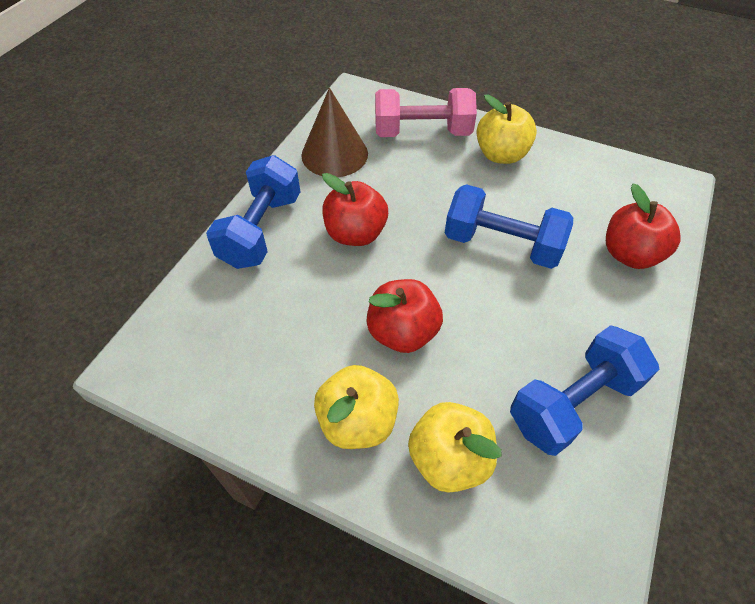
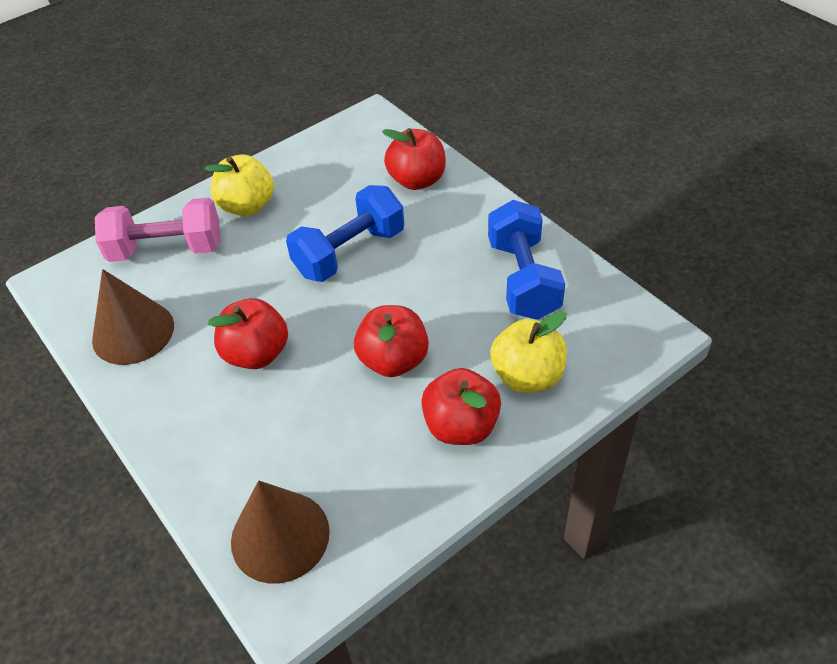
camera: 60 degrees left, 5 degrees down
blue dumbbell [206,155,300,269] -> none
yellow apple [314,365,399,449] -> red apple [421,368,501,445]
pink dumbbell [375,88,477,137] -> pink dumbbell turned 60 degrees clockwise [95,198,220,262]
none -> brown cone [231,480,330,584]

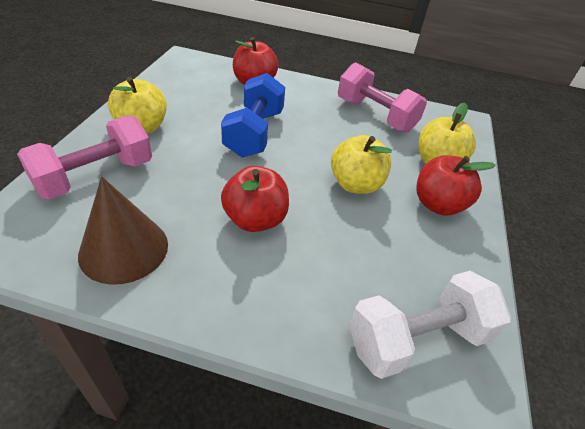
camera: 45 degrees left, 5 degrees down
brown cone [231,480,330,584] -> white dumbbell [349,271,511,379]
red apple [354,305,429,377] -> yellow apple [331,135,392,194]
blue dumbbell [488,200,565,320] -> pink dumbbell [338,62,427,133]

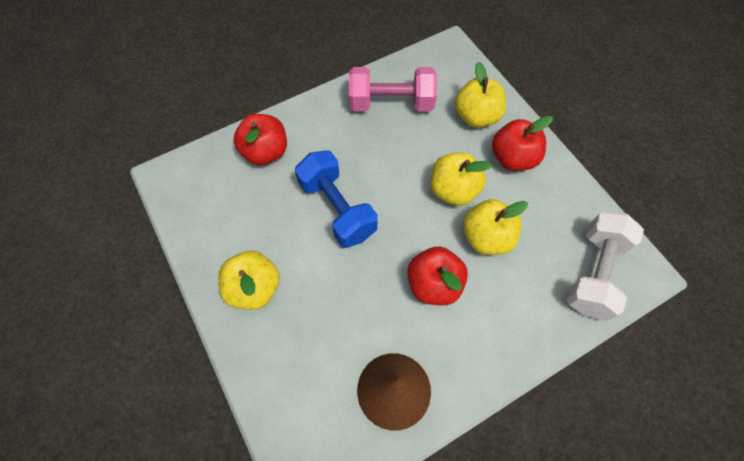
camera: 40 degrees left, 20 degrees up
pink dumbbell [17,116,152,199] -> none
none -> yellow apple [463,199,528,255]

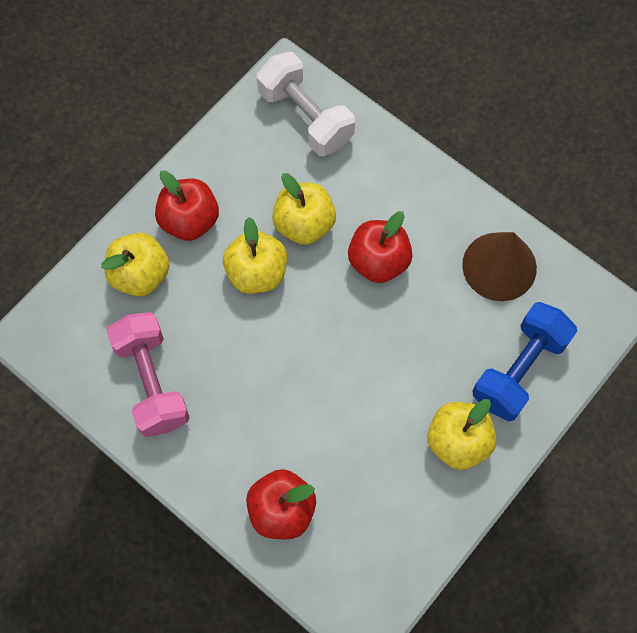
camera: 110 degrees left, 5 degrees up
blue dumbbell [295,150,378,248] -> blue dumbbell moved to [473,302,577,421]
white dumbbell [566,211,644,321] -> white dumbbell turned 45 degrees clockwise [257,52,355,156]

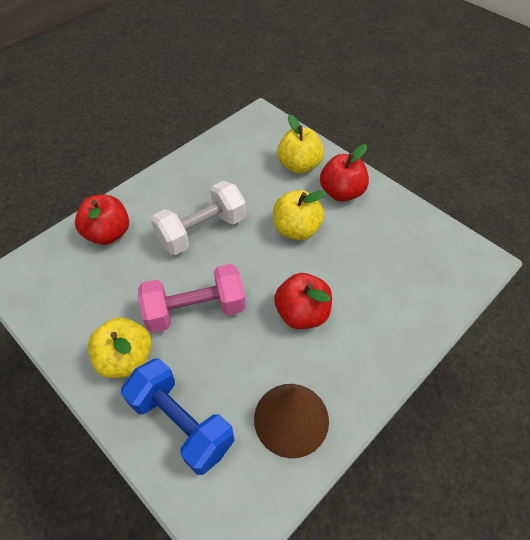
camera: 95 degrees right, 15 degrees down
pink dumbbell [107,312,190,437] -> pink dumbbell moved to [138,264,246,333]
white dumbbell [257,52,355,156] -> white dumbbell moved to [151,181,246,255]
yellow apple [272,173,336,245] -> none

